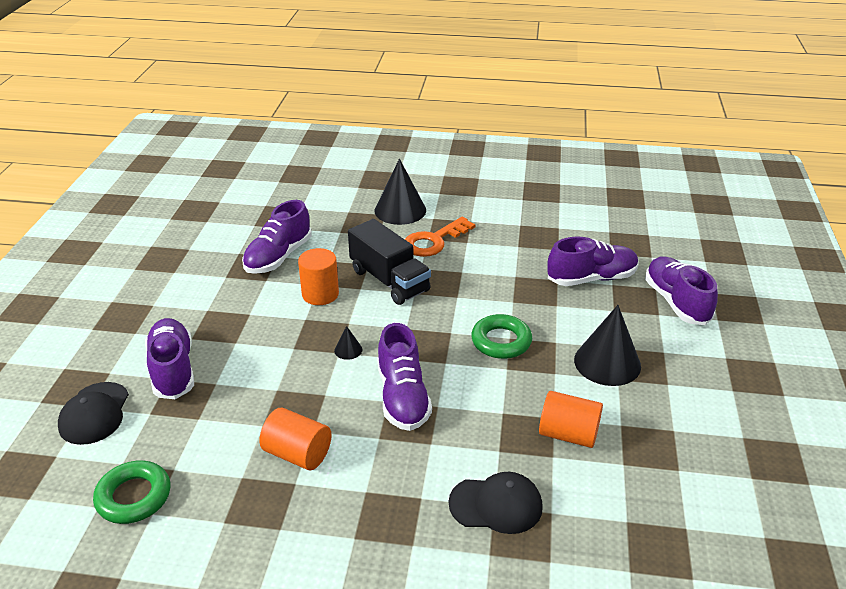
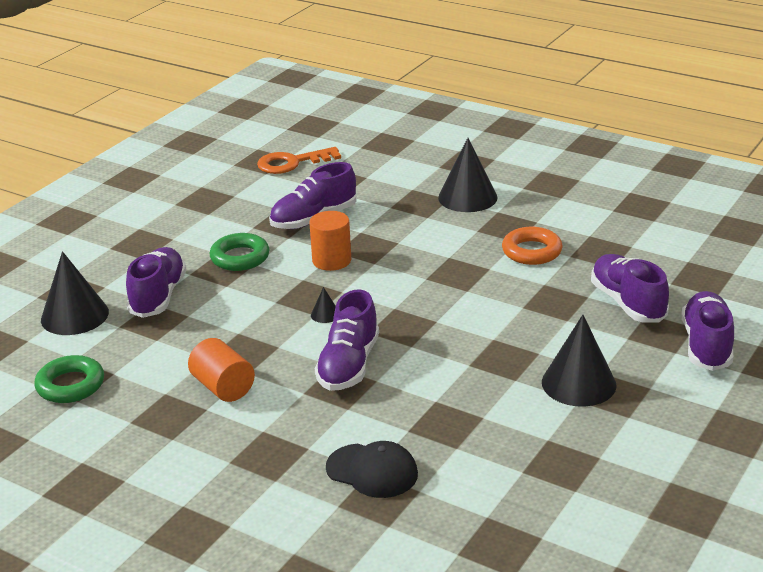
camera: 25 degrees right, 5 degrees down
black cap [58,382,129,445] -> black cone [41,251,109,335]
black truck [348,219,431,305] -> none
orange key [405,217,476,257] -> orange key moved to [257,147,341,174]
green ring [471,314,532,359] -> green ring moved to [210,233,269,271]
orange cylinder [539,391,603,448] -> none
purple shoe [547,237,639,286] -> purple shoe turned 120 degrees counterclockwise [591,254,669,323]
none -> orange ring [502,227,562,265]

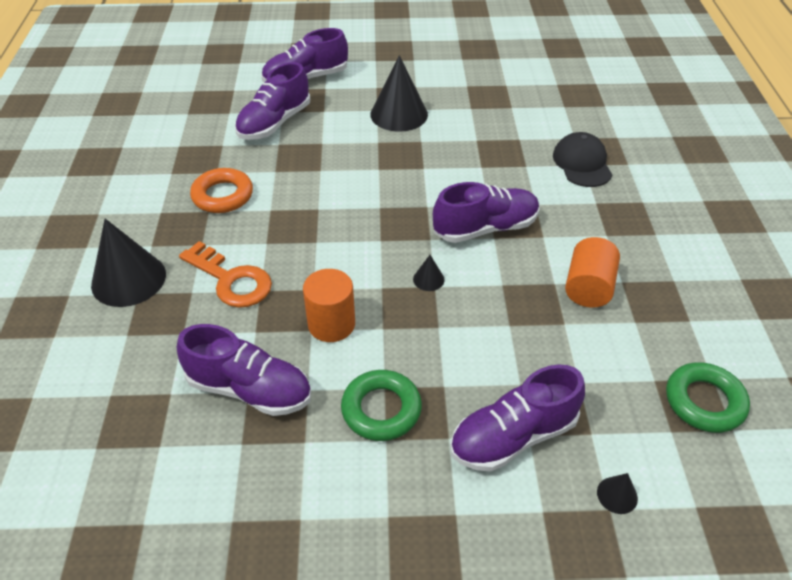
camera: 125 degrees left, 15 degrees up
black cone [41,251,109,335] -> black cone [597,473,638,514], size x0.43
orange key [257,147,341,174] -> orange key moved to [179,241,272,308]

